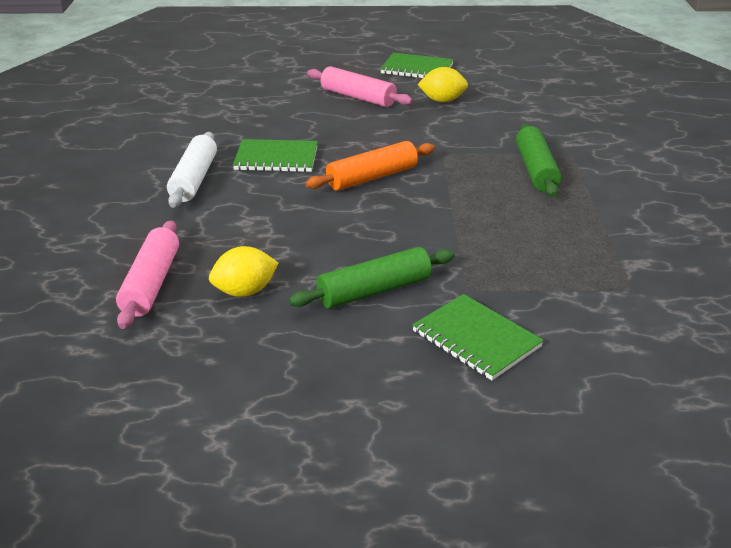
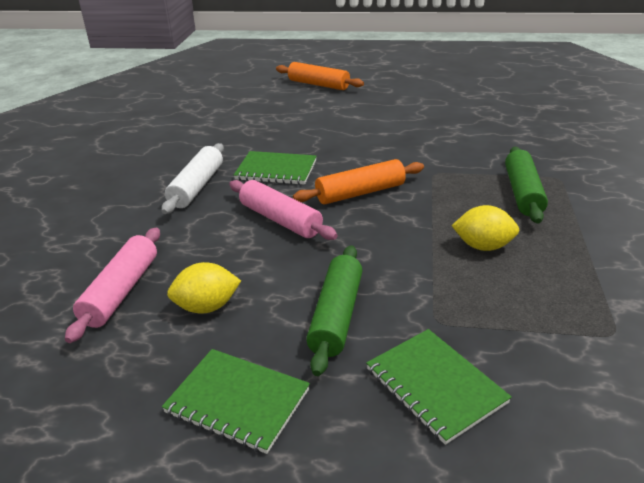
camera: 10 degrees right, 0 degrees up
green rolling pin [289,247,455,308] -> green rolling pin turned 60 degrees counterclockwise [306,245,362,376]
pink rolling pin [307,66,413,107] -> pink rolling pin moved to [229,180,338,240]
green notebook [380,53,454,78] -> green notebook moved to [162,349,310,454]
yellow lemon [418,67,468,102] -> yellow lemon moved to [452,205,519,251]
none -> orange rolling pin [276,62,364,90]

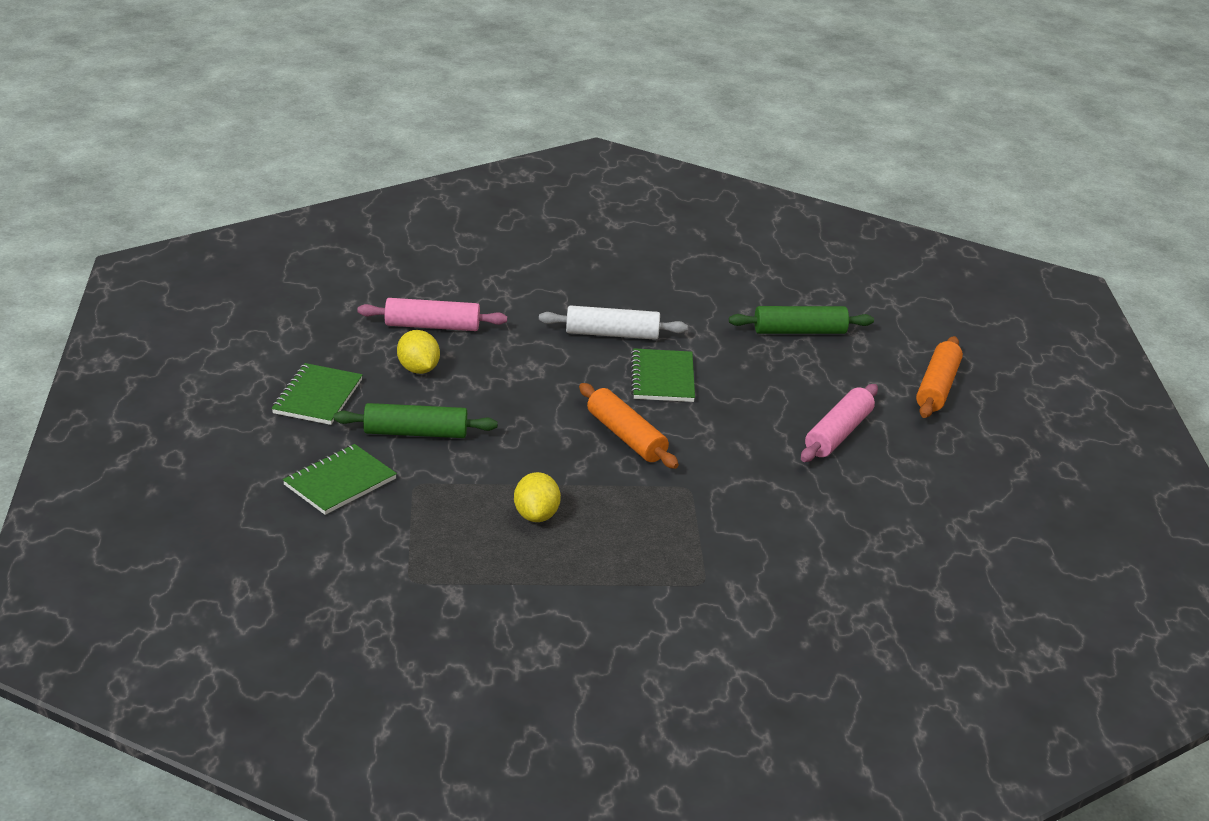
camera: 75 degrees right, 0 degrees up
pink rolling pin [229,180,338,240] -> pink rolling pin moved to [801,384,878,462]
green rolling pin [505,147,548,223] -> green rolling pin moved to [729,306,874,334]

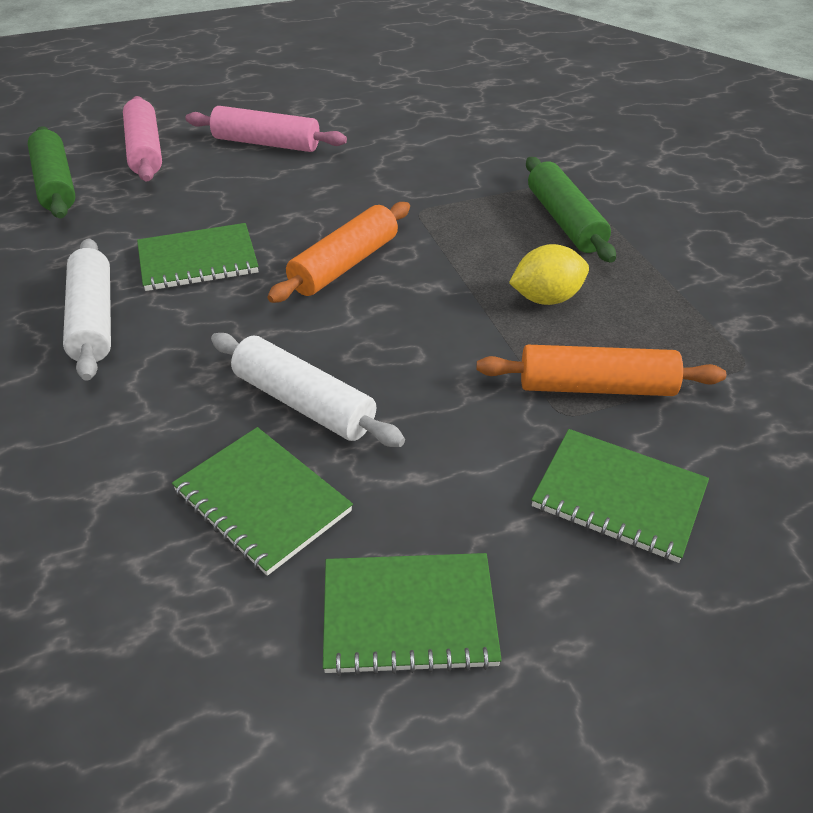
camera: 105 degrees left, 10 degrees up
green rolling pin [333,403,498,438] -> green rolling pin moved to [526,157,616,263]
pink rolling pin [357,298,507,331] -> pink rolling pin moved to [123,96,162,181]
yellow lemon [397,330,440,374] -> green notebook [172,427,353,576]
orange rolling pin [916,336,963,418] -> orange rolling pin moved to [476,345,726,396]
none -> white rolling pin [211,333,405,447]

